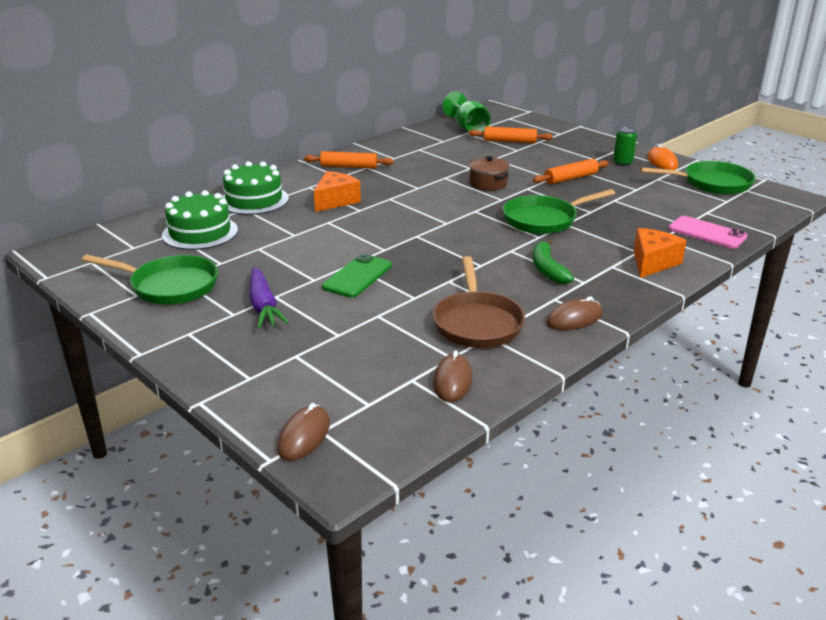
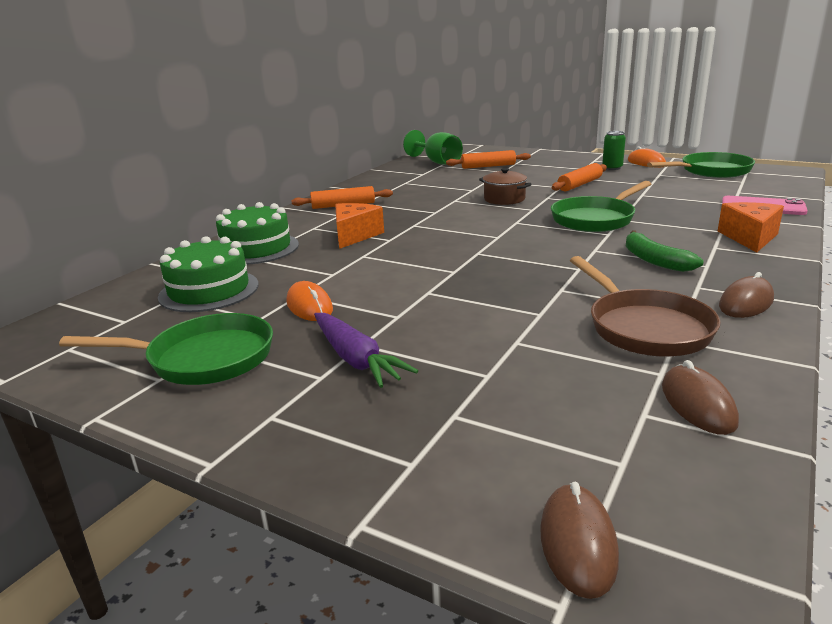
camera: 15 degrees left, 5 degrees down
green phone [322,254,392,298] -> none
none -> orange mouse [287,281,333,321]

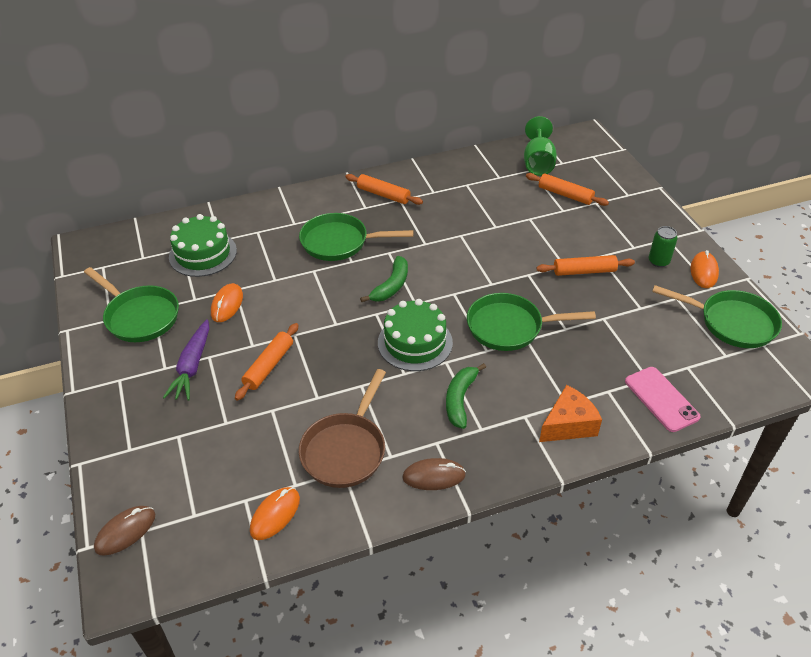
camera: 40 degrees right, 20 degrees up
green cake [216,202,299,265] -> green cake moved to [378,299,453,371]
orange cheese [335,203,384,249] -> green pan [299,213,413,261]
brown pot [479,168,532,205] -> none
brown mouse [662,360,739,435] -> orange mouse [250,487,300,540]
none -> orange rolling pin [235,323,299,401]
none -> green banana [360,256,408,302]

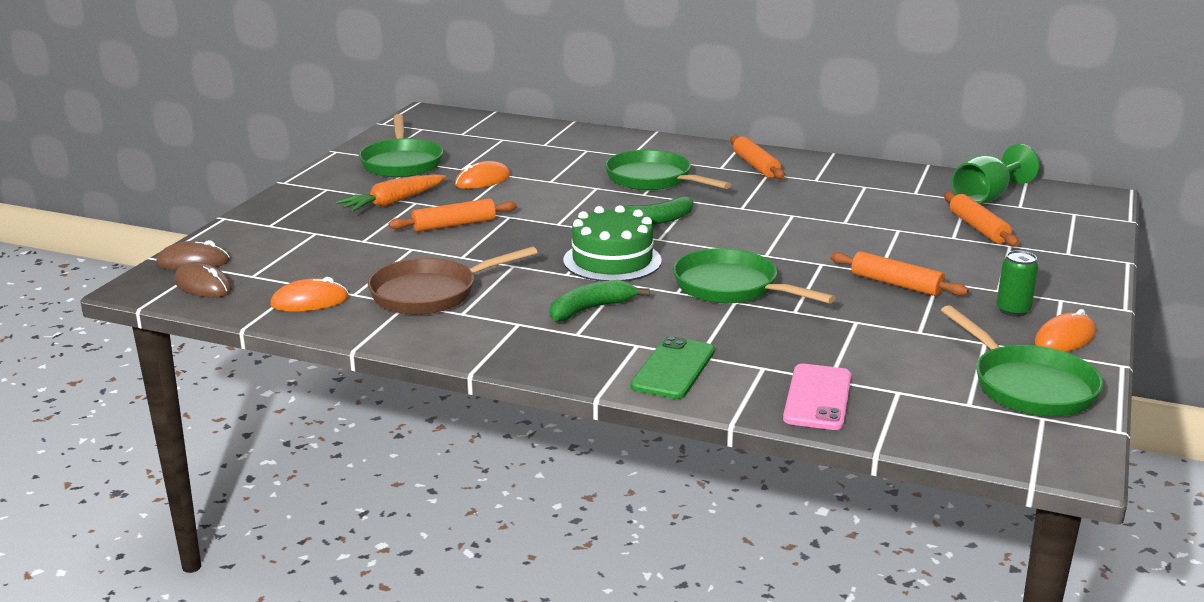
camera: 40 degrees right, 20 degrees down
purple carrot [163,319,209,400] -> orange carrot [335,174,446,212]
green cake [169,214,237,277] -> none
brown mouse [402,458,466,490] -> brown mouse moved to [174,262,232,298]
orange cheese [539,385,602,442] -> green phone [631,336,715,399]

